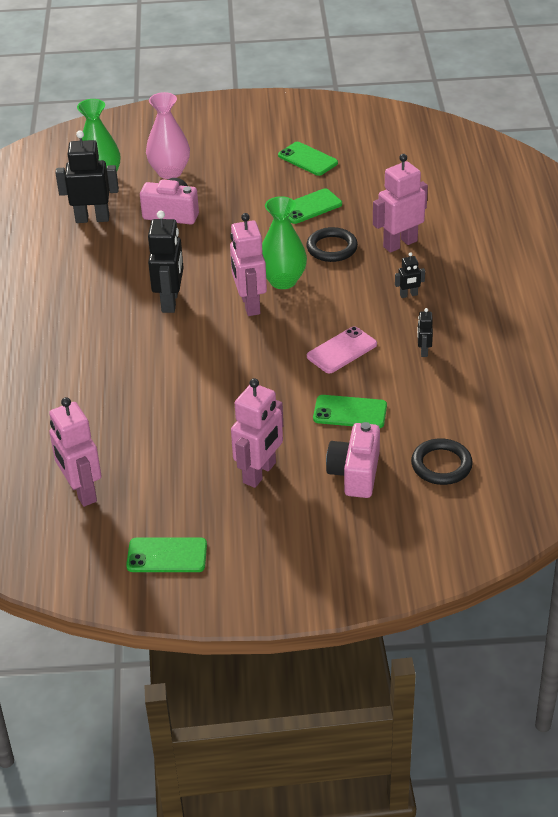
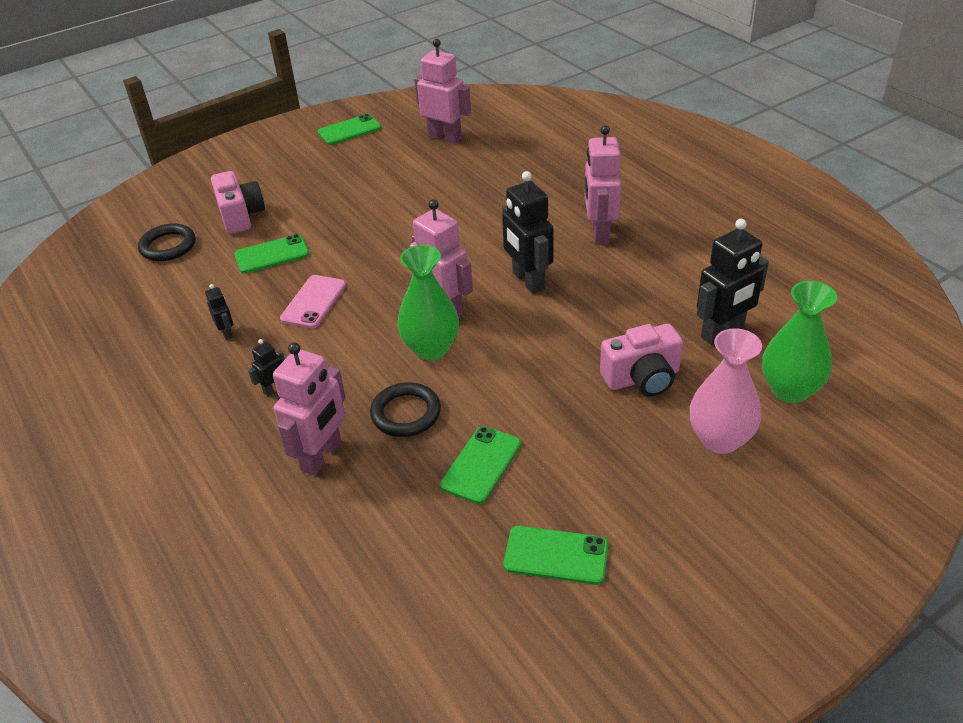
camera: 150 degrees right, 0 degrees up
pink robot [231,378,283,488] -> pink robot moved to [585,125,621,244]

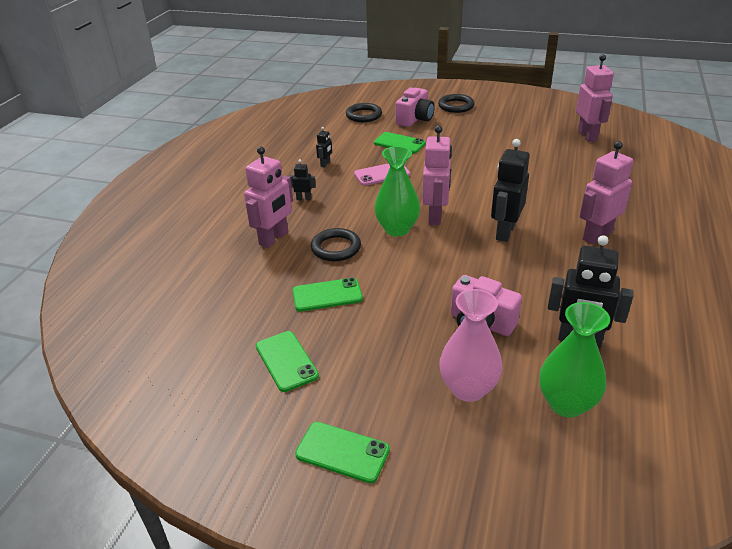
camera: 50 degrees right, 5 degrees down
pink robot [273,342,346,475] -> pink robot turned 45 degrees counterclockwise [244,147,293,248]
green phone [318,114,381,145] -> green phone moved to [295,422,390,483]
none -> black ring [438,94,475,113]

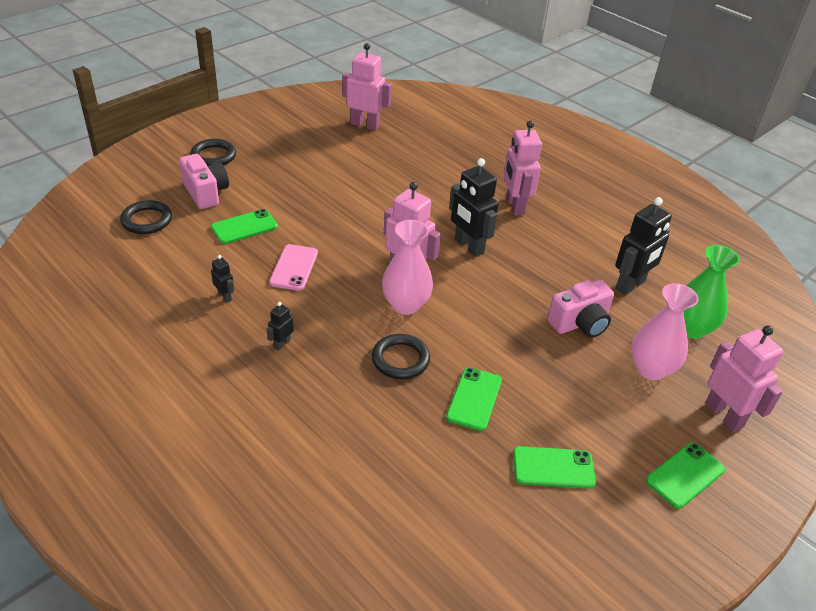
camera: 65 degrees left, 5 degrees up
pink robot [244,147,293,248] -> pink robot moved to [705,325,783,432]
green vase [374,146,420,236] -> pink vase [382,220,433,315]

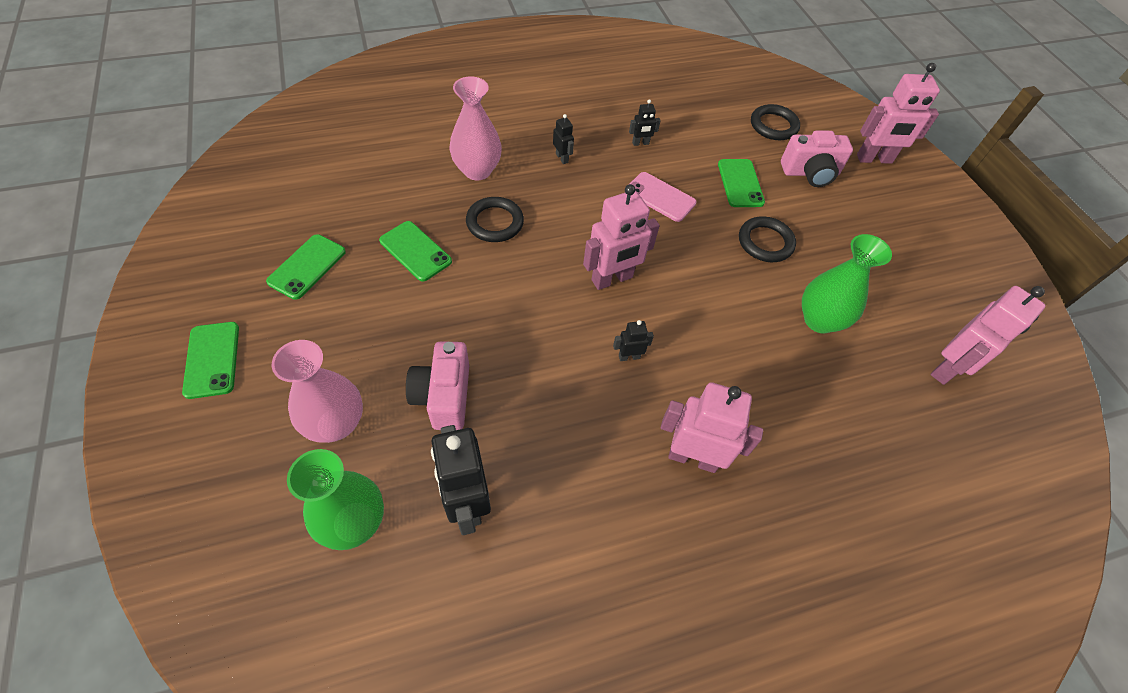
camera: 115 degrees right, 15 degrees up
black ring [190,139,236,166] -> black ring moved to [739,217,796,262]
pink vase [382,220,433,315] -> pink vase moved to [449,76,502,180]
black robot [449,158,499,257] -> black robot [613,320,654,361], size x0.48
pink robot [705,325,783,432] -> pink robot moved to [857,63,940,164]
none -> green vase [802,234,892,333]

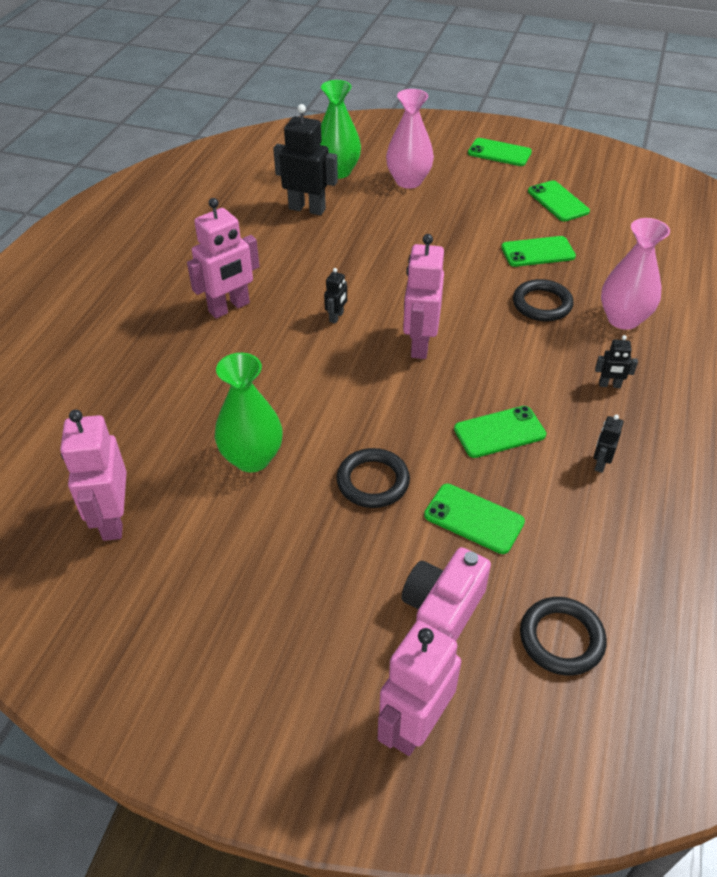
camera: 130 degrees right, 10 degrees down
pink camera [406,341,469,430] -> none
pink phone [630,172,697,222] -> green phone [454,406,546,458]

